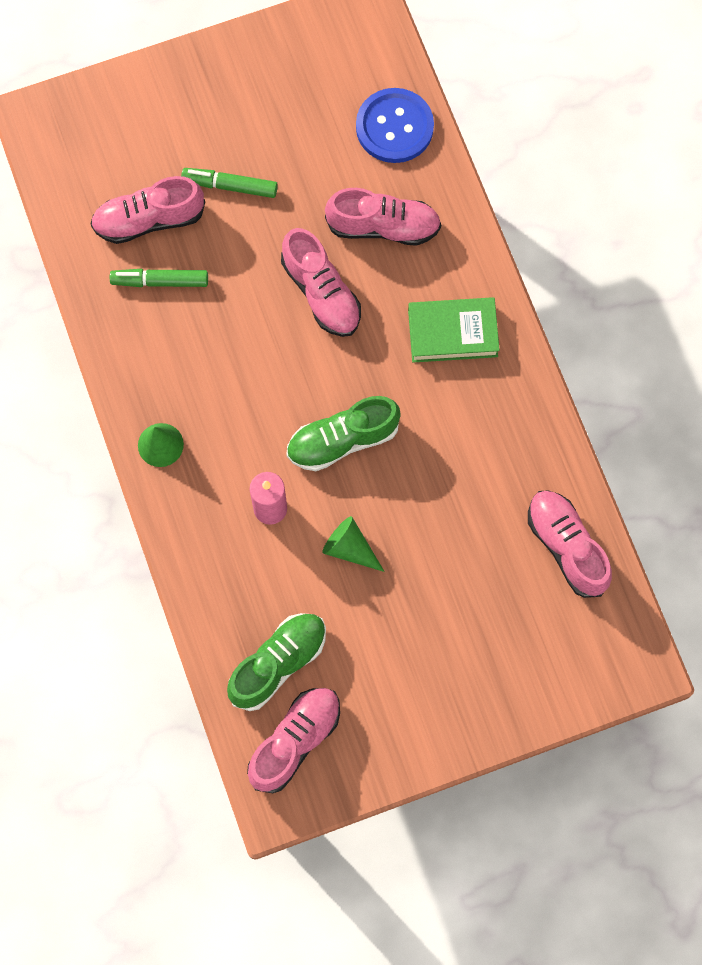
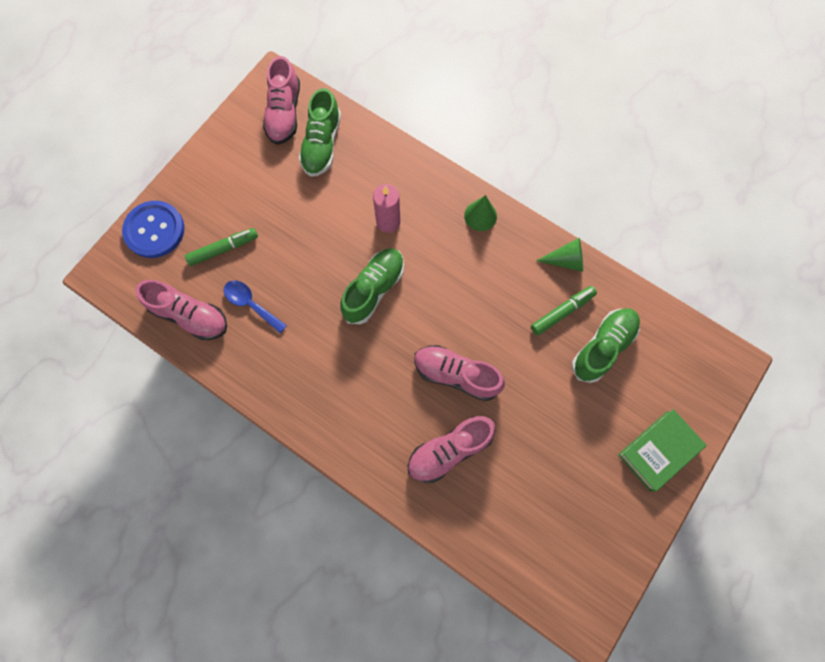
camera: 145 degrees right, 0 degrees up
pink shoe [91,176,205,244] -> green shoe [572,309,640,383]
green marker [181,168,278,198] -> green marker moved to [185,228,258,266]
green cone [323,516,385,572] -> green cone moved to [536,238,583,272]
blue button [356,88,434,163] -> blue button moved to [122,201,185,258]
green book [408,297,500,363] -> green book moved to [618,409,707,492]
none -> blue spoon [224,280,287,333]

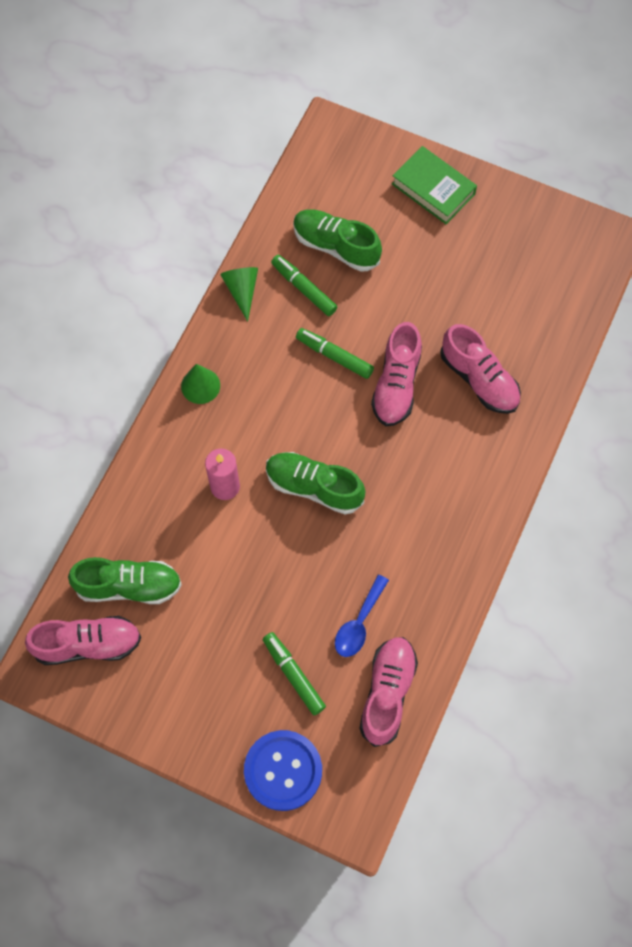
camera: 100 degrees left, 5 degrees down
none -> green marker [296,328,374,379]

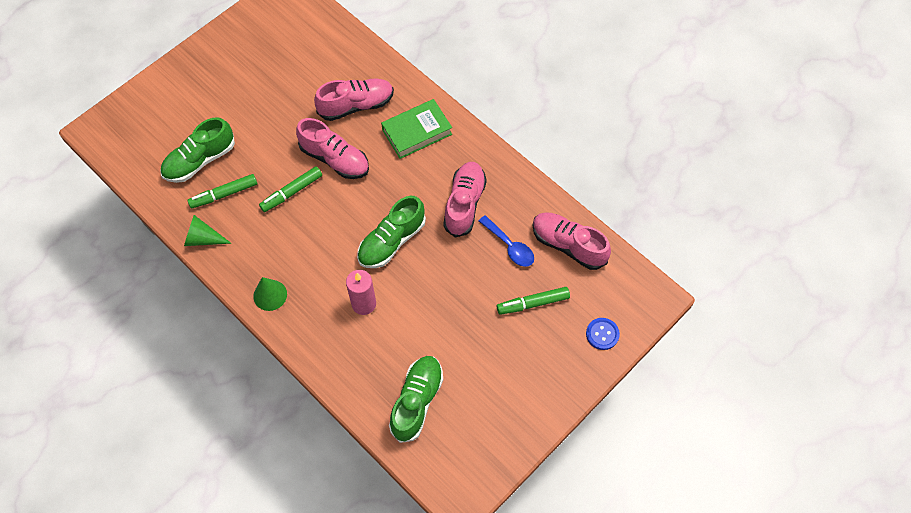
camera: 70 degrees left, 5 degrees down
pink shoe [25,616,141,665] -> pink shoe moved to [443,162,487,238]
blue button [244,730,322,811] -> blue button [586,318,620,350], size x0.54
green book [392,146,477,224] -> green book moved to [381,99,452,159]

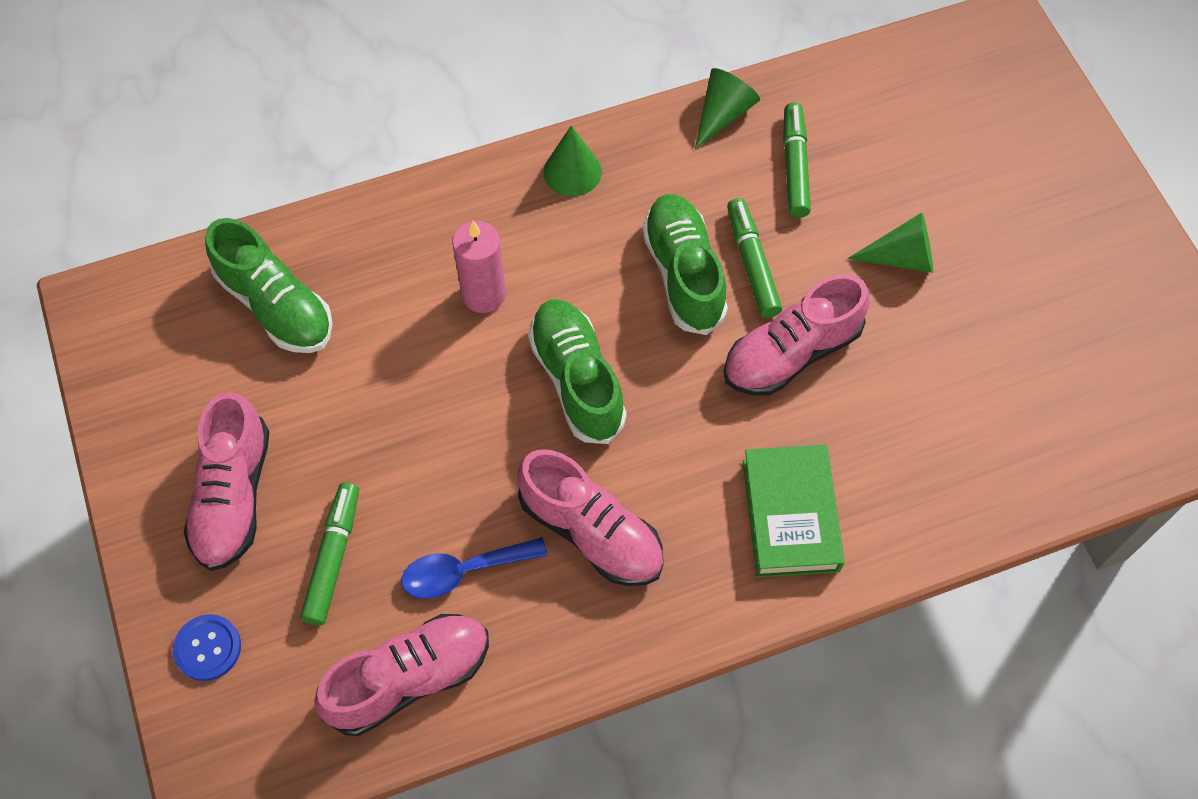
camera: 115 degrees right, 0 degrees up
green shoe [160,117,235,183] -> green shoe moved to [642,194,728,335]
pink shoe [314,78,394,121] -> pink shoe moved to [184,392,270,571]
none -> green cone [848,213,933,273]

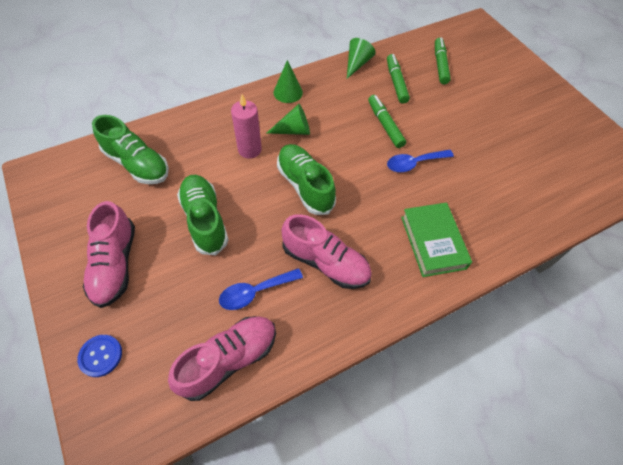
camera: 10 degrees left, 5 degrees down
green marker [301,483,359,625] -> green marker moved to [435,37,451,84]
green shoe [642,194,728,335] -> green shoe moved to [177,175,229,255]
pink shoe [723,274,869,396] -> blue spoon [387,150,454,172]
green cone [848,213,933,273] -> green cone moved to [267,104,310,135]

